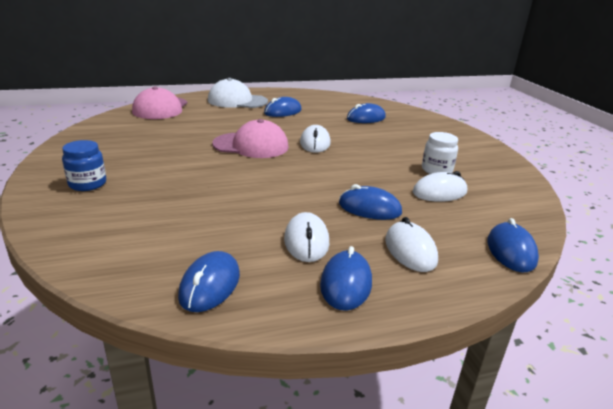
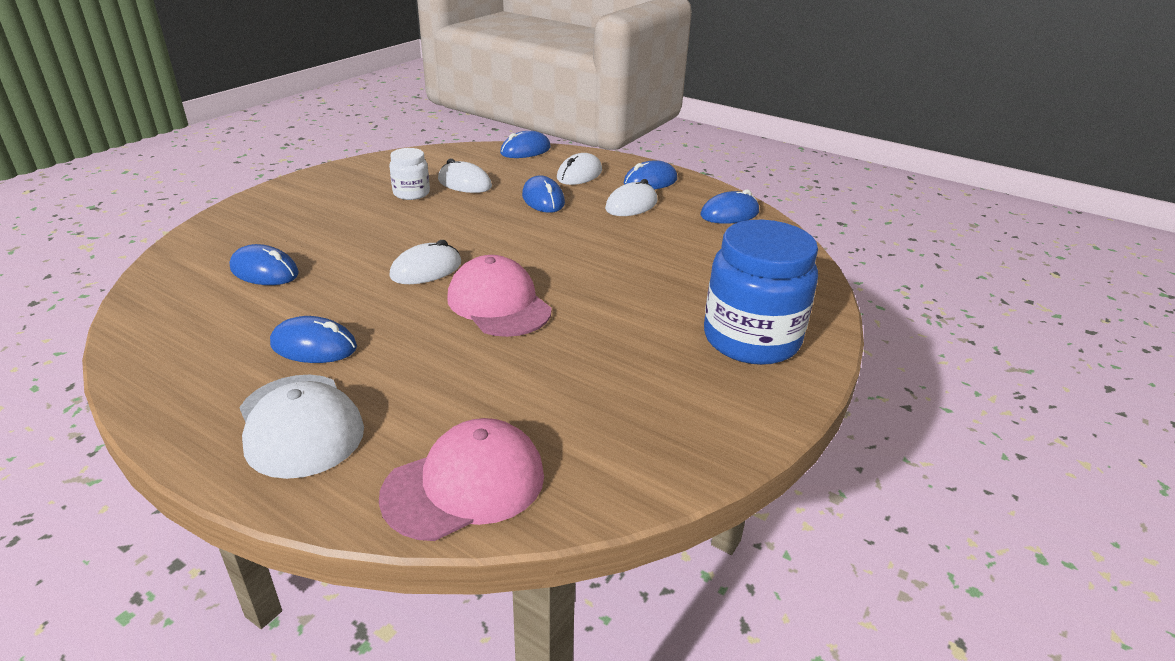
camera: 130 degrees left, 5 degrees up
blue jar [62,140,106,191] -> blue jar [704,220,818,365], size x1.99

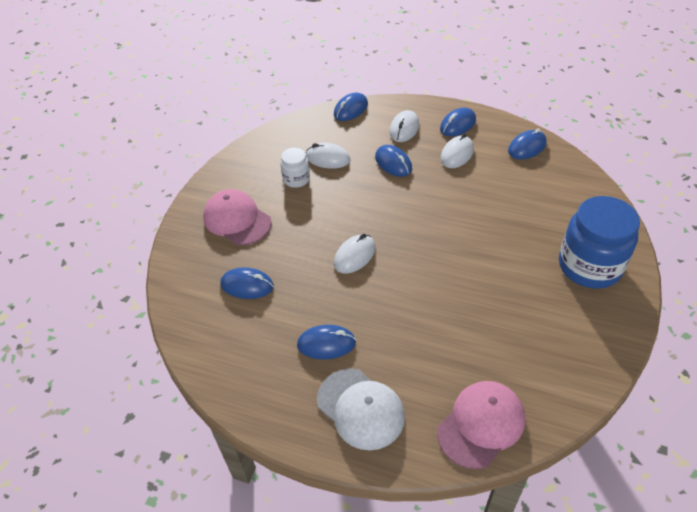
camera: 10 degrees left, 15 degrees up
pink cap [447,255,552,337] -> pink cap moved to [203,189,272,245]

